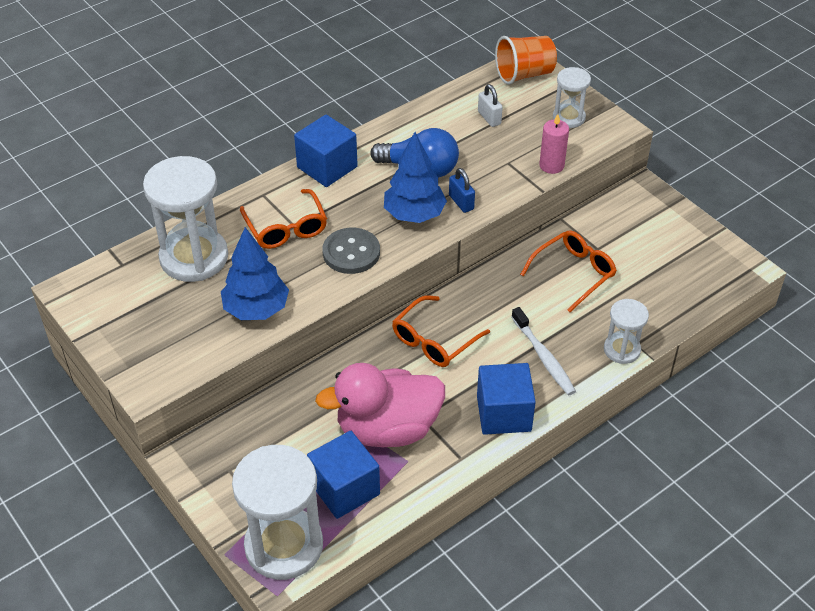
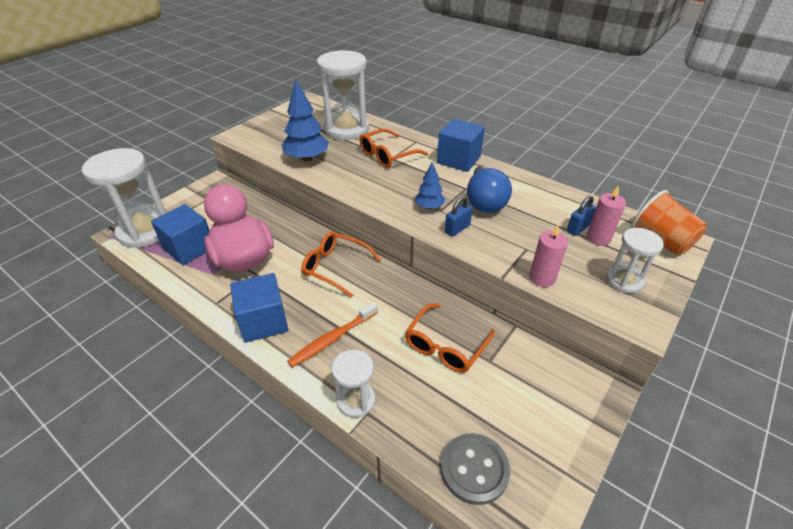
camera: 75 degrees right, 5 degrees down
grey button [322,228,380,274] -> grey button moved to [441,433,510,505]
blue tree [384,132,447,223] -> blue tree [415,162,445,209], size x0.57
white padlock [478,84,503,127] -> blue padlock [567,195,596,236]
white toothbrush [512,307,576,395] -> orange toothbrush [287,301,378,367]
orange glasses [520,230,617,312] -> orange glasses turned 90 degrees clockwise [405,303,495,373]
none -> pink candle [587,185,626,246]

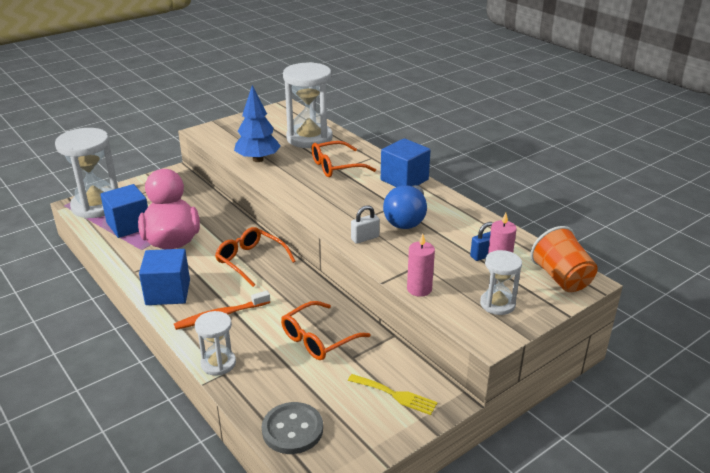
camera: 15 degrees right, 10 degrees down
blue tree [415,162,445,209] -> none
blue padlock [445,196,473,237] -> white padlock [351,205,380,244]
none -> yellow fork [348,374,438,415]

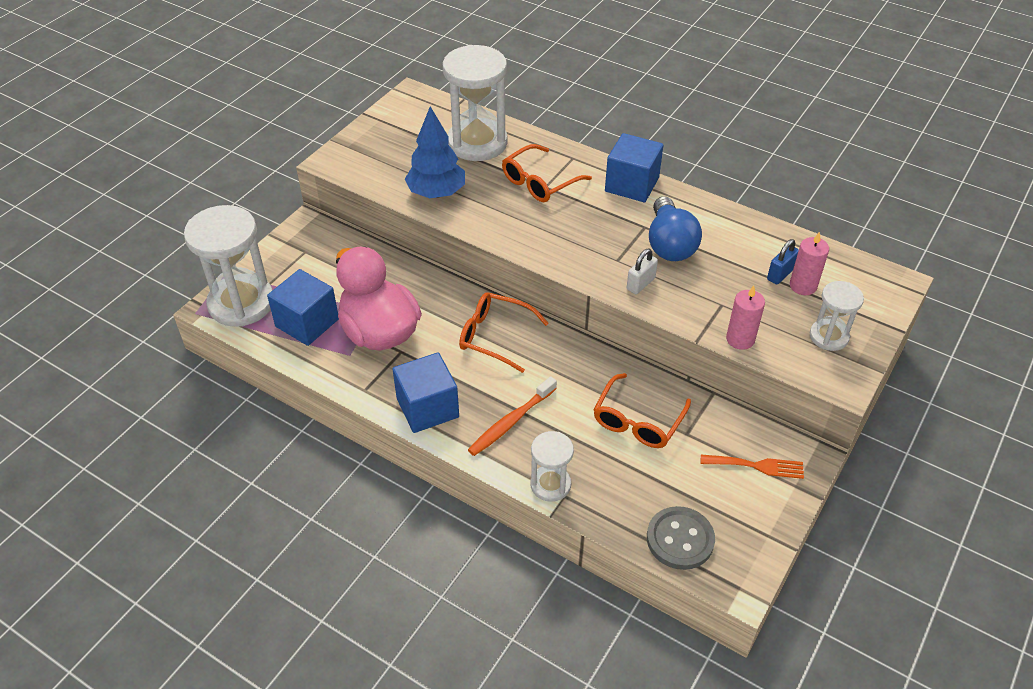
camera: 20 degrees left, 15 degrees up
yellow fork [348,374,438,415] -> orange fork [701,455,804,479]
orange cup [530,226,598,292] -> none

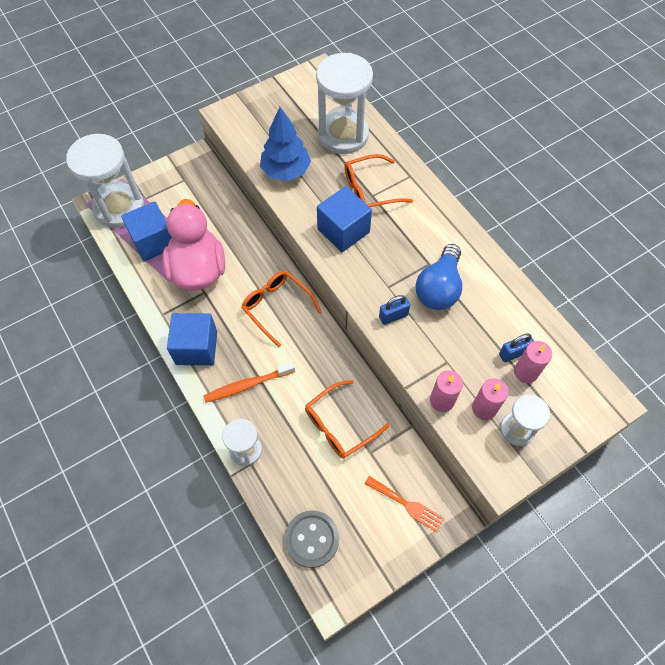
camera: 25 degrees right, 15 degrees up
blue cube [605,133,663,202] -> blue cube moved to [317,186,372,252]
white padlock [627,249,658,294] -> blue padlock [379,295,410,325]
none -> pink candle [472,378,509,420]

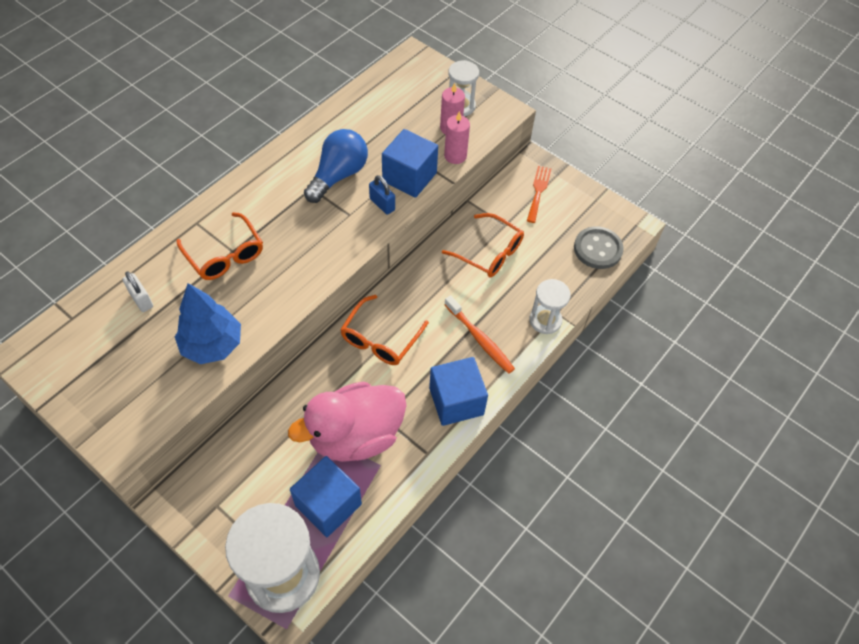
camera: 110 degrees left, 5 degrees down
white hourglass [316,53,373,154] -> white padlock [123,271,153,312]
blue cube [317,186,372,252] -> blue cube moved to [382,129,438,198]
blue light bulb [416,244,462,310] -> blue light bulb turned 60 degrees counterclockwise [304,129,368,203]
blue padlock [499,334,534,362] -> none
pink candle [514,341,552,383] -> none

